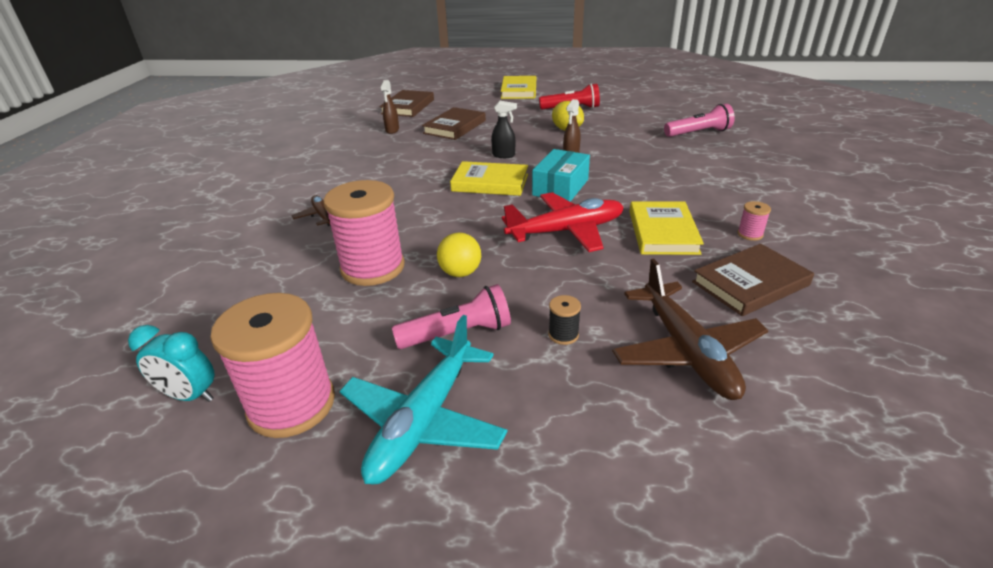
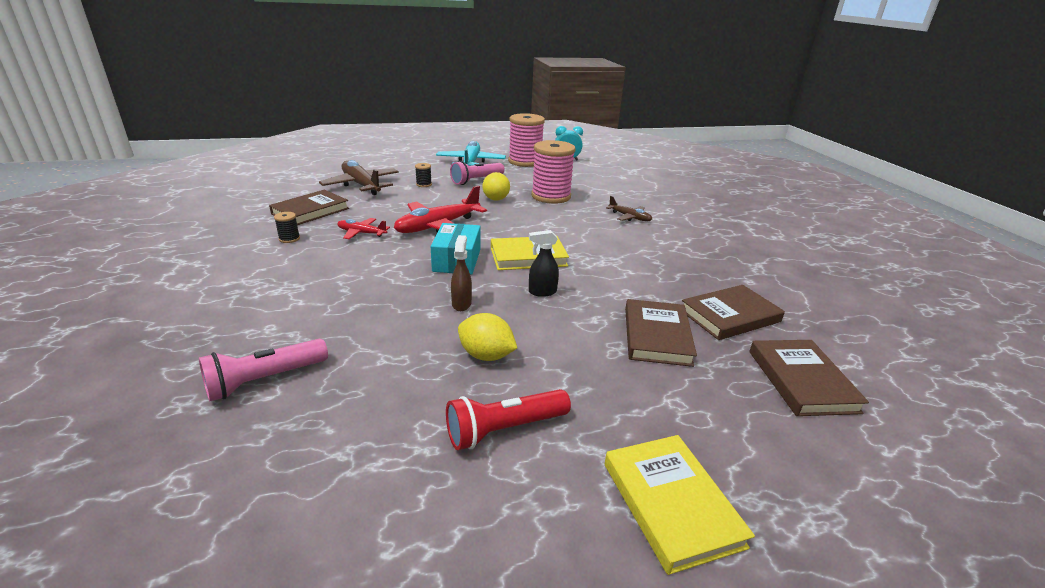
camera: 155 degrees right, 5 degrees down
brown spray bottle [380,80,399,134] -> brown book [682,285,785,340]
yellow book [630,201,704,255] -> red plane [337,218,390,239]
pink spool [737,201,771,241] -> black spool [274,212,300,243]

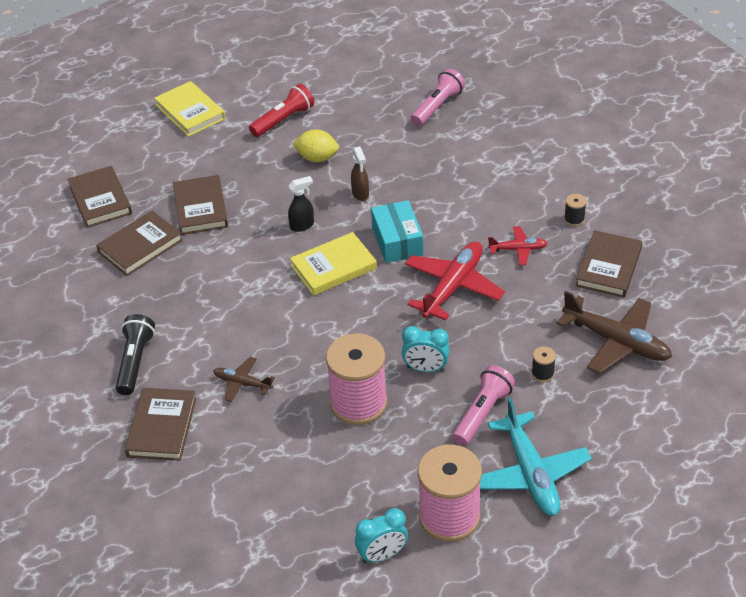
camera: 165 degrees right, 15 degrees up
yellow ball [482,172,510,201] -> turquoise clock [402,326,449,372]
none -> black flashlight [116,314,155,395]
none -> brown book [125,388,196,461]

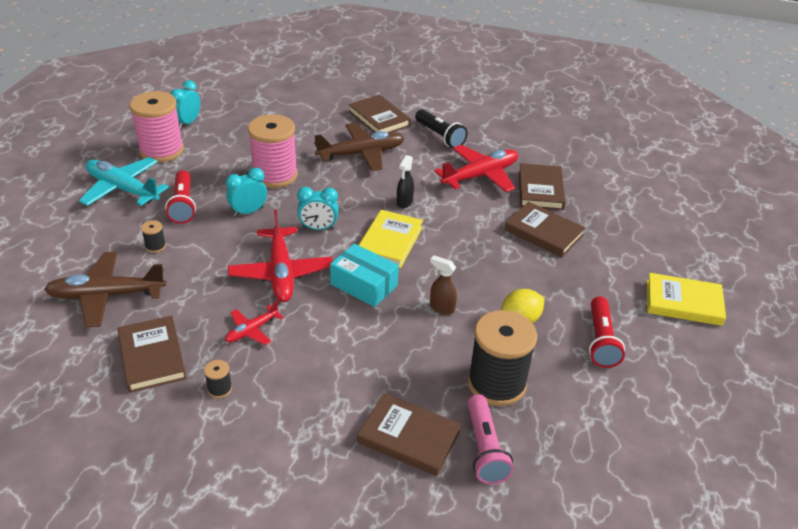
camera: 135 degrees right, 5 degrees down
brown book [67,166,132,228] -> brown book moved to [357,393,461,476]
brown plane [213,357,275,402] -> brown plane [314,123,404,171], size x1.88
black spray bottle [288,176,314,232] -> black spray bottle moved to [397,155,414,208]
pink flashlight [452,365,515,446] -> red flashlight [165,170,196,224]
none -> turquoise clock [297,187,339,230]
none -> red plane [434,145,518,192]
none -> black spool [468,310,537,406]

